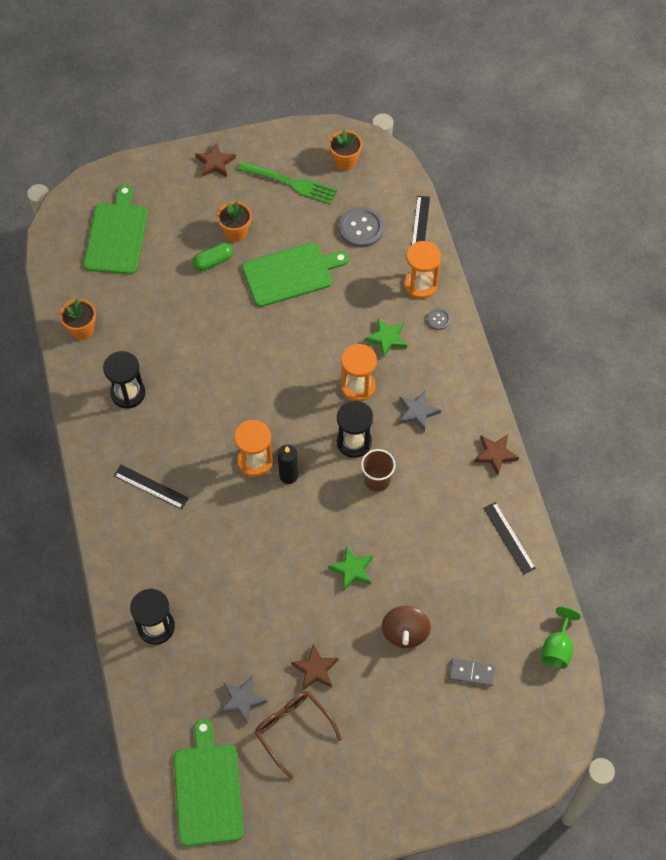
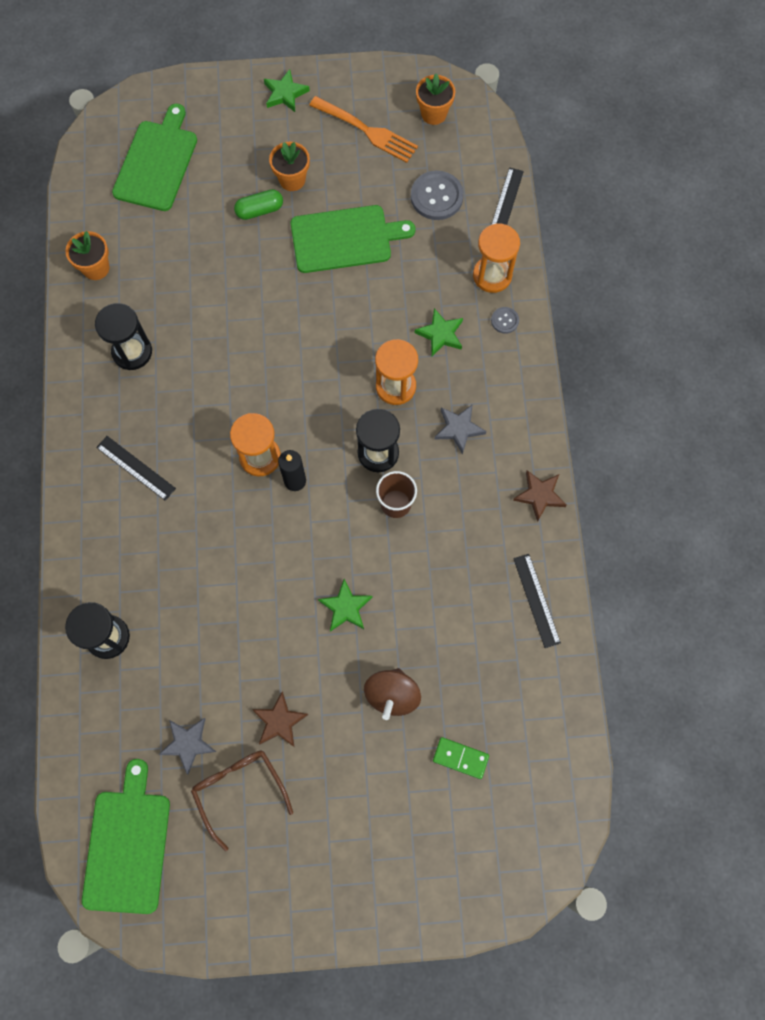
camera: 10 degrees right, 10 degrees up
brown star [195,143,236,177] -> green star [264,69,310,112]
green fork [238,161,337,205] -> orange fork [309,96,418,163]
grey domino [449,658,495,686] -> green domino [433,737,489,779]
green goblet [541,607,581,669] -> none

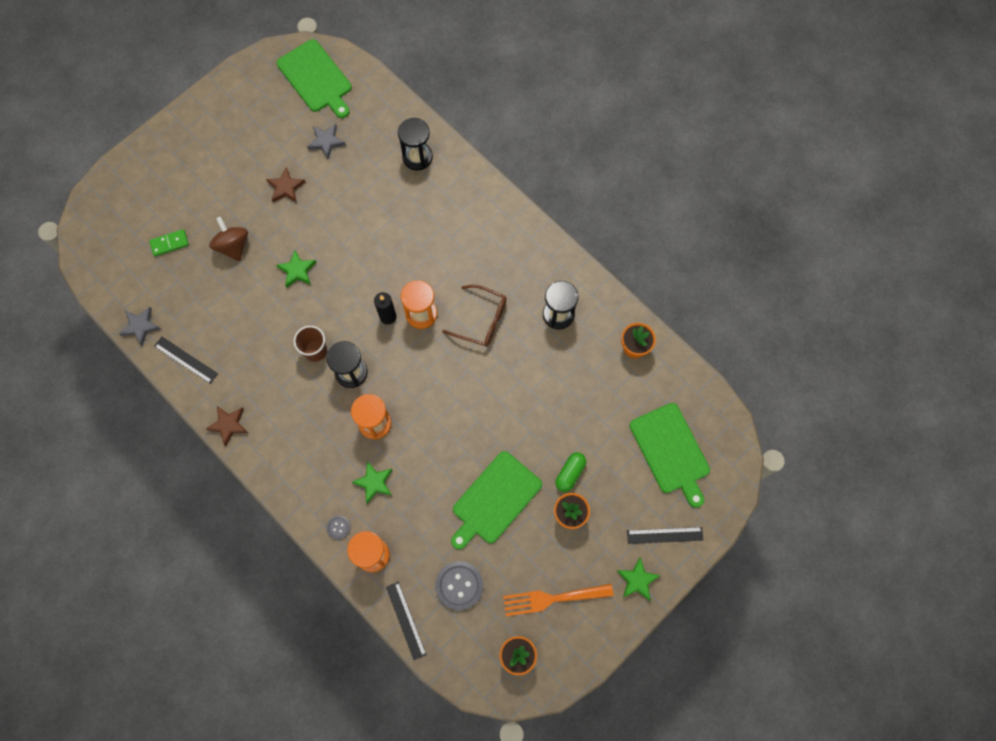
camera: 140 degrees right, 0 degrees up
black ruler [96,436,176,501] -> black ruler moved to [627,527,703,544]
brown glasses [191,751,293,851] -> brown glasses moved to [442,285,507,347]
grey star [435,404,487,454] -> grey star moved to [119,307,161,346]

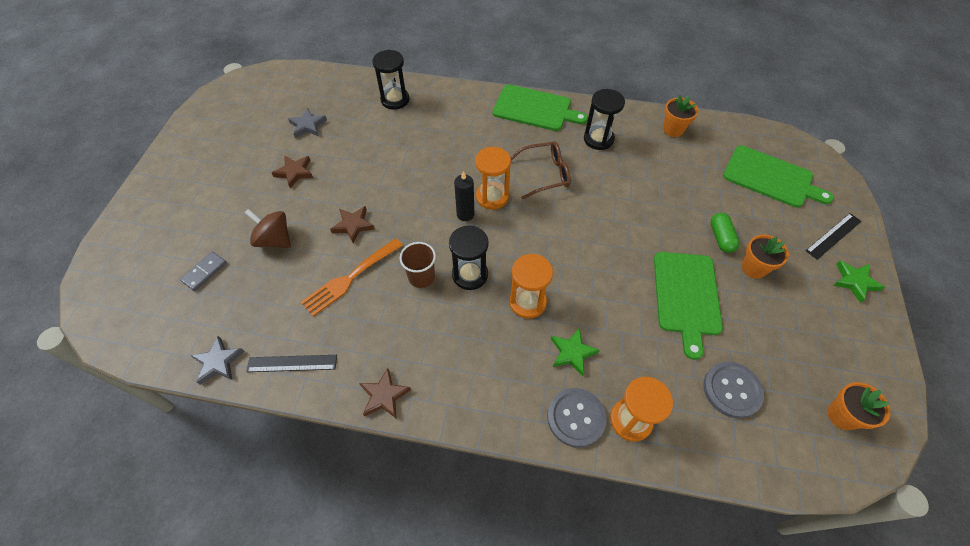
camera: 35 degrees left, 15 degrees down
green domino [149,229,189,256] -> grey domino [180,252,227,291]
green cutting board [276,39,352,118] -> green cutting board moved to [493,84,588,131]
green star [276,250,317,288] -> brown star [330,206,375,244]
grey button [326,515,351,540] -> grey button [547,388,607,448], size x1.97
black ruler [386,582,427,660] -> none
orange fork [503,584,613,616] -> orange fork moved to [301,238,403,317]

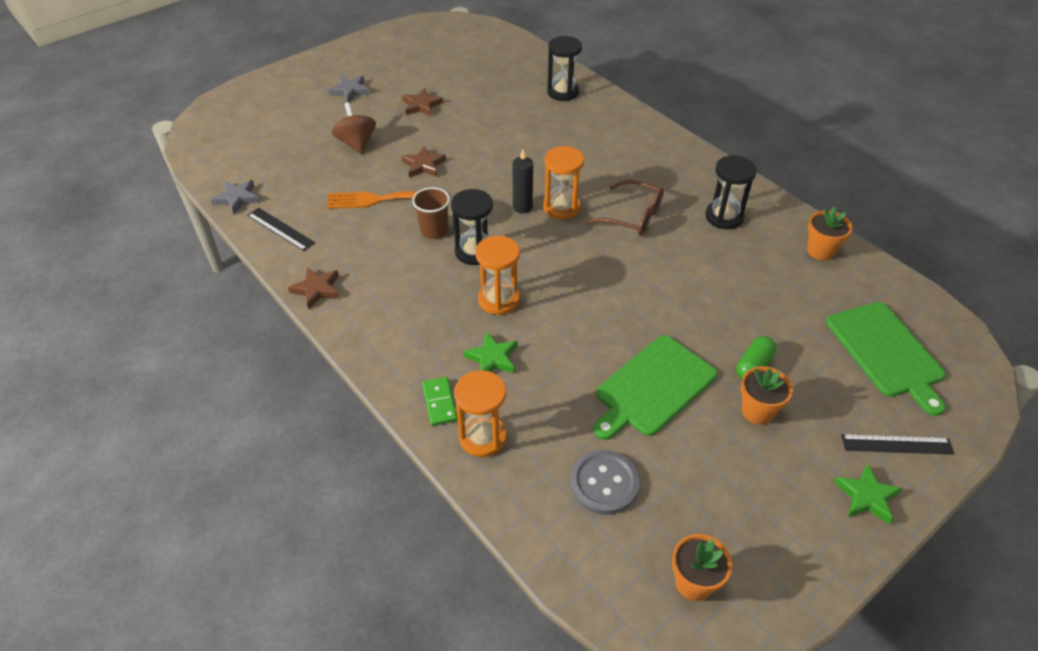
camera: 40 degrees right, 10 degrees down
grey domino [180,252,227,291] -> none
grey star [288,108,327,138] -> grey star moved to [329,76,370,102]
green cutting board [493,84,588,131] -> none
grey button [547,388,607,448] -> green domino [422,377,458,426]

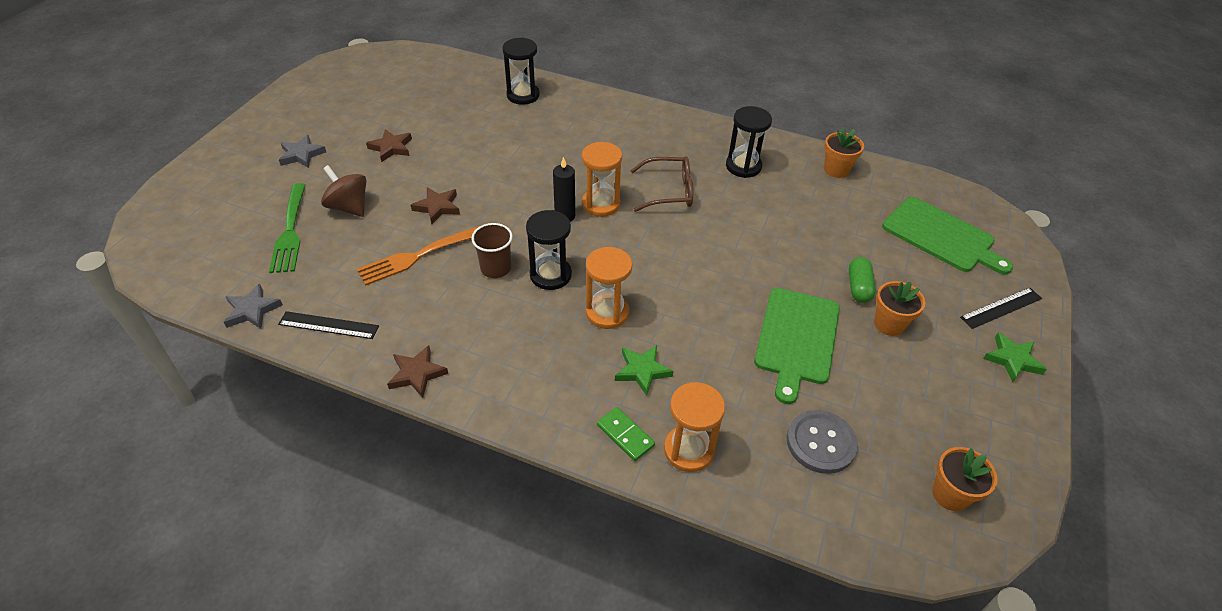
camera: 30 degrees left, 0 degrees up
none -> green fork [269,183,306,273]

